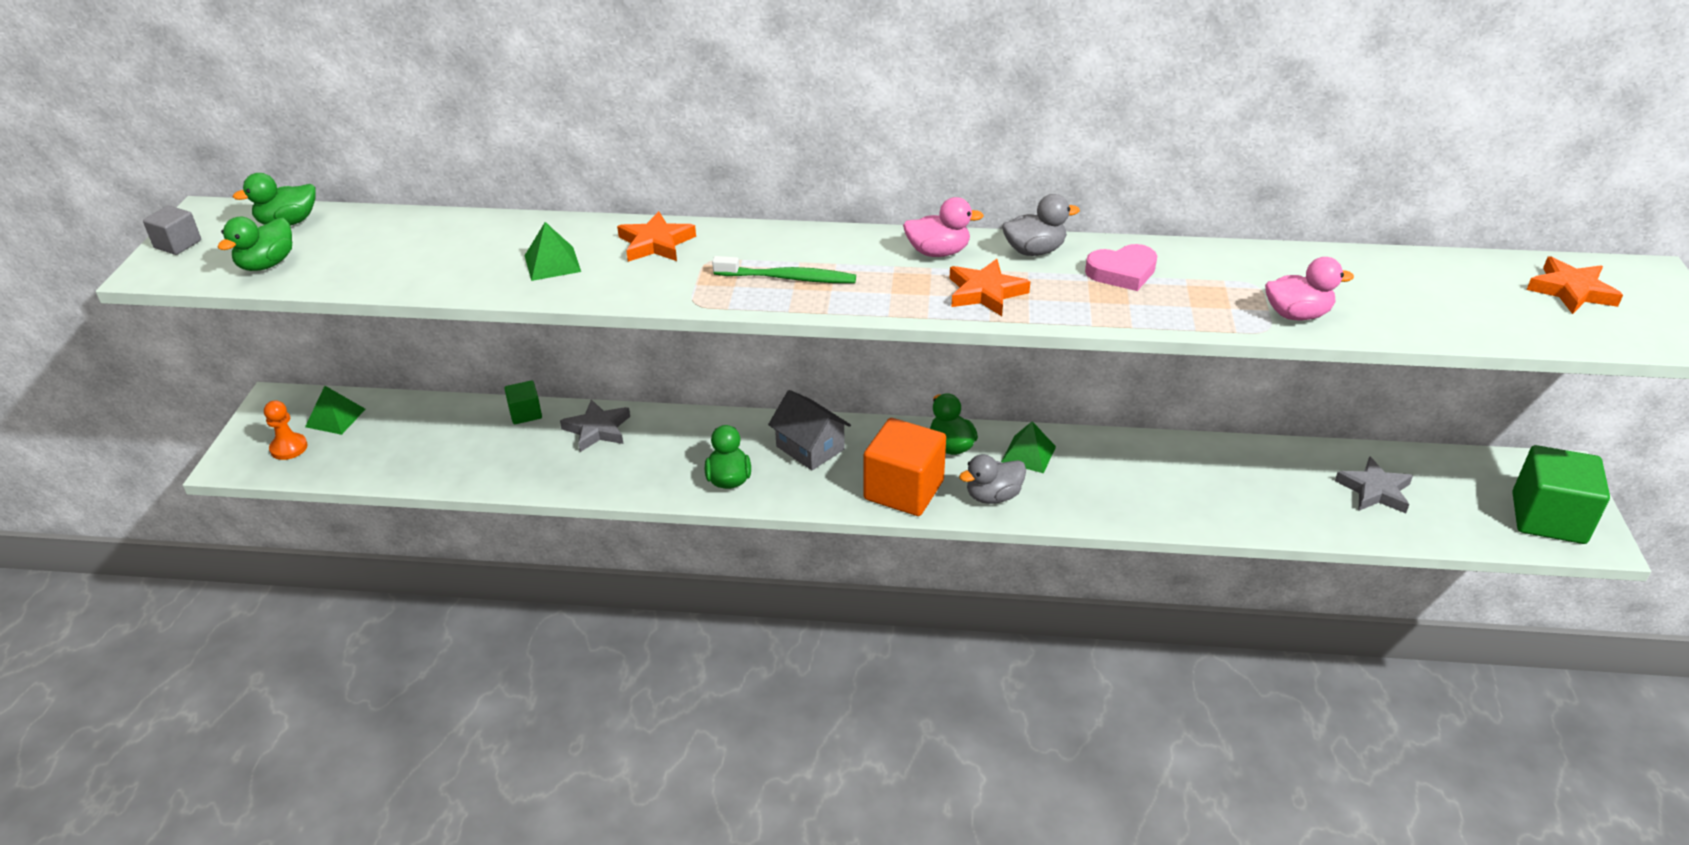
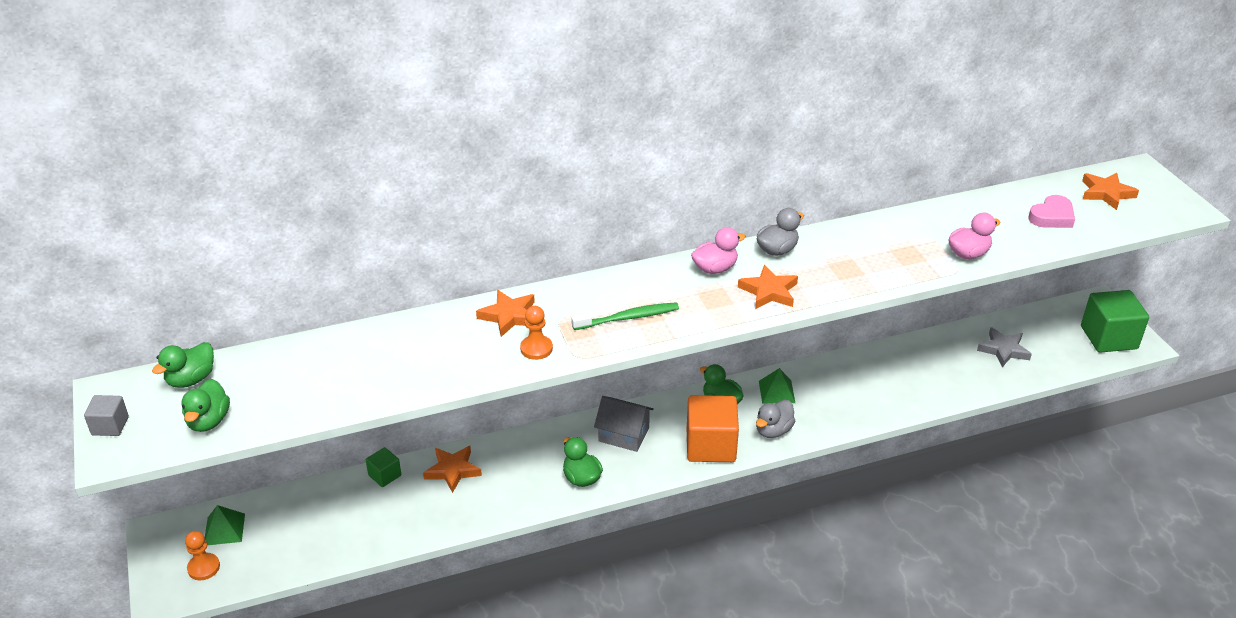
camera: 25 degrees left, 0 degrees up
green pyramid [525,222,581,281] -> none
grey star [560,399,630,452] -> orange star [423,446,482,493]
pink heart [1085,244,1157,291] -> pink heart moved to [1028,195,1075,228]
none -> orange pawn [520,306,553,360]

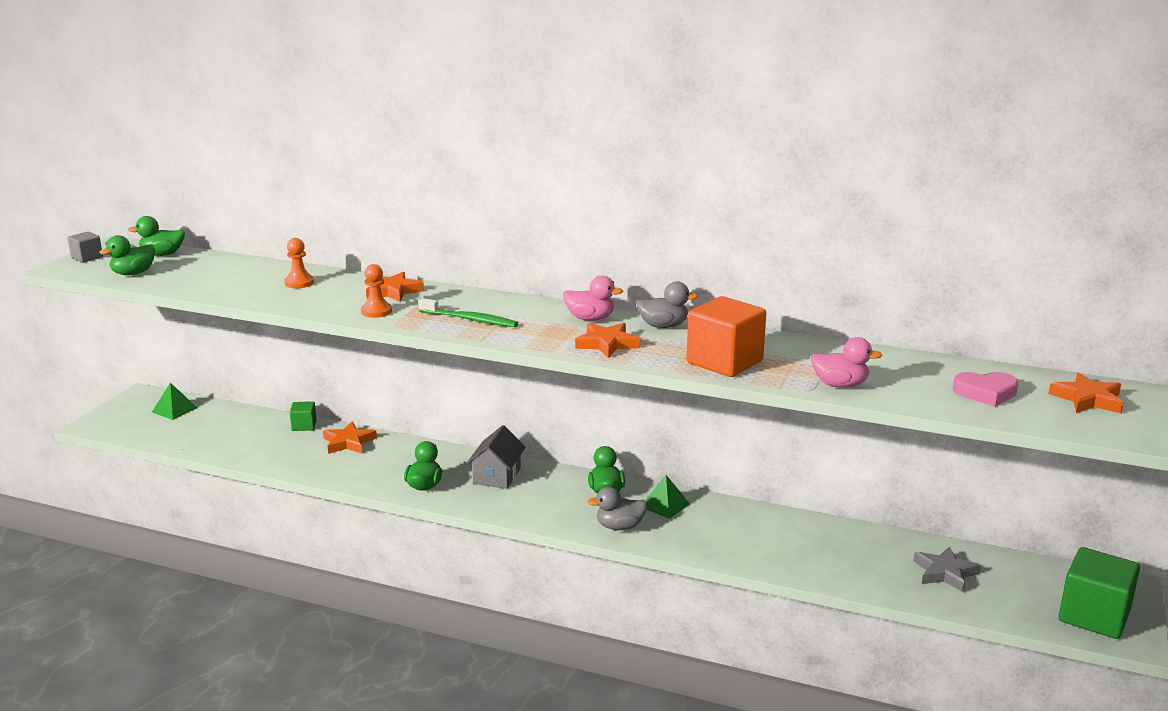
camera: 40 degrees right, 15 degrees down
orange pawn [185,531,220,580] -> orange pawn moved to [284,238,314,288]
grey house [594,396,654,452] -> grey house turned 45 degrees clockwise [467,425,526,489]
orange cube [687,395,739,462] -> orange cube moved to [687,296,766,377]

